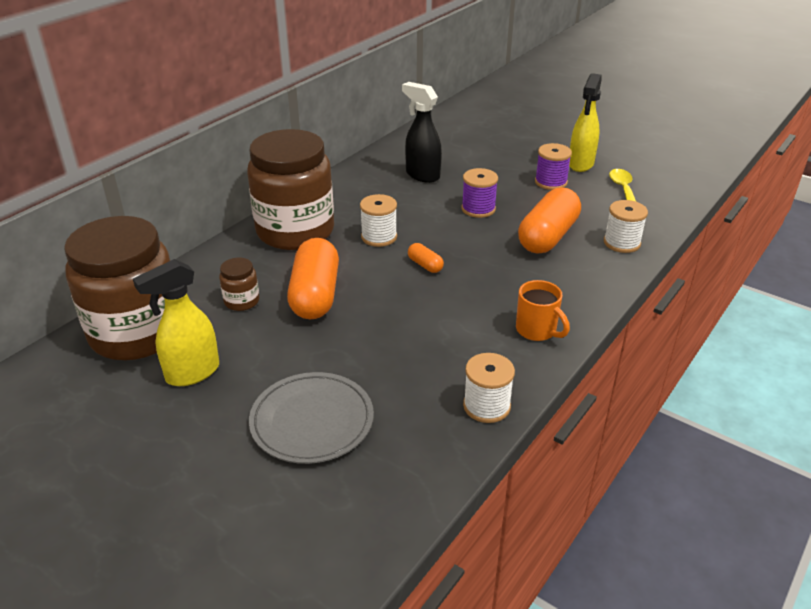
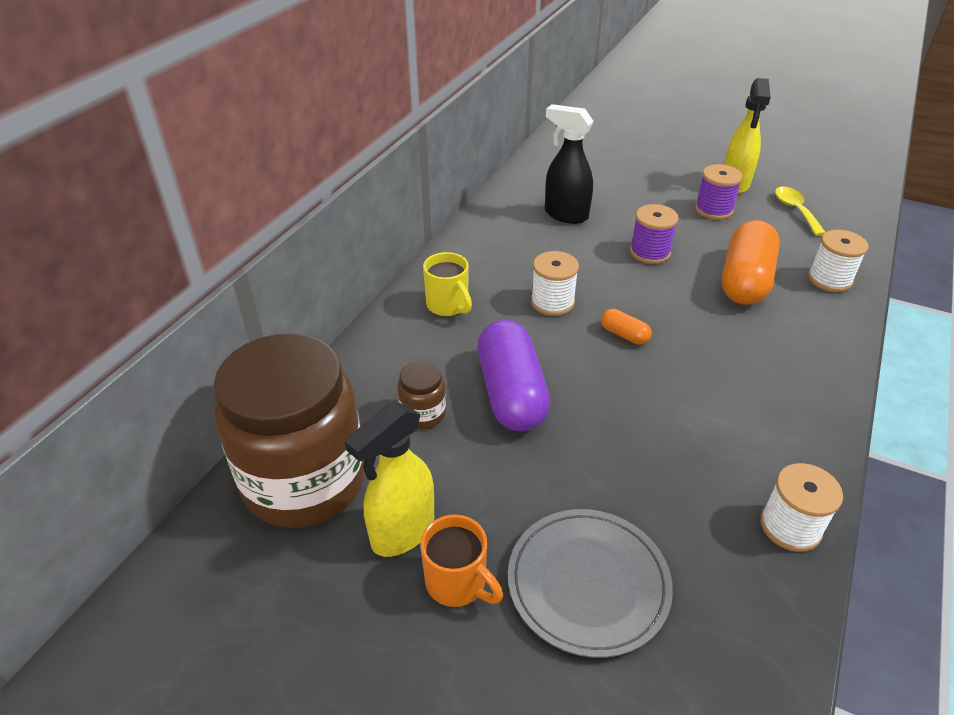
camera: 10 degrees left, 5 degrees up
brown jar [247,129,334,250] -> yellow mug [423,252,472,316]
orange capsule [287,238,339,319] -> purple capsule [477,320,550,431]
orange mug [516,280,570,341] -> orange mug moved to [420,514,503,607]

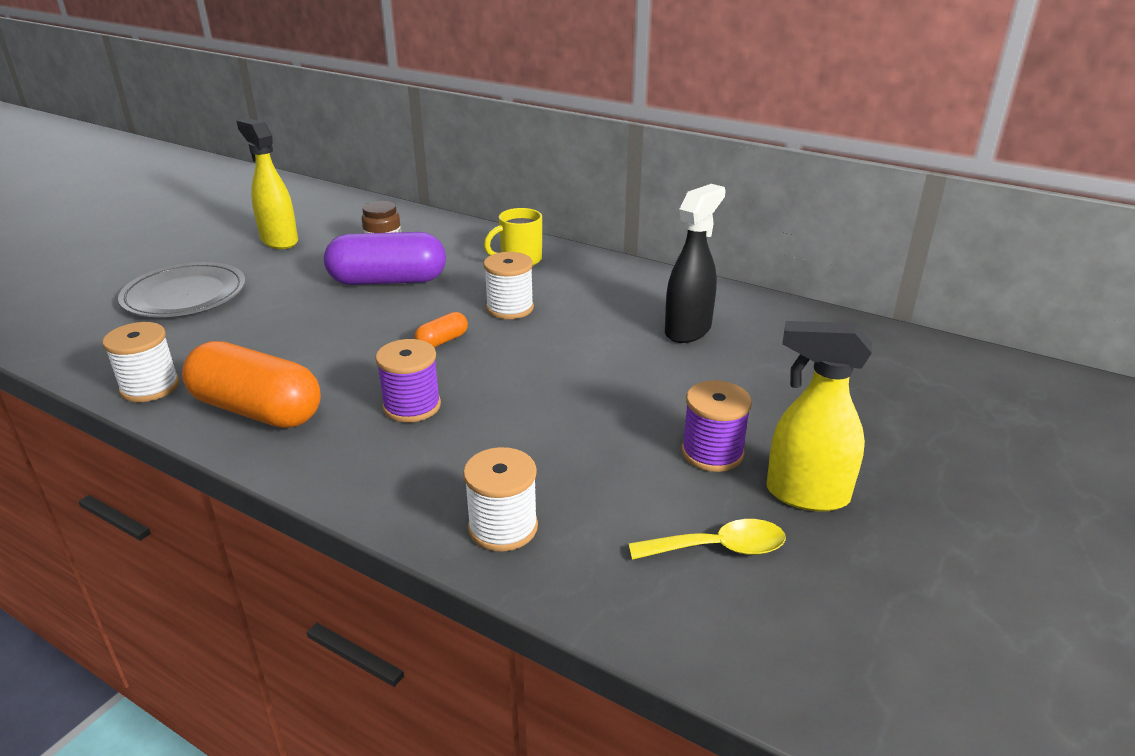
camera: 95 degrees right, 10 degrees down
brown jar [213,333,365,528] -> none
orange mug [420,514,503,607] -> none
purple spool [630,204,678,264] -> purple spool moved to [375,339,441,422]
orange capsule [722,220,780,305] -> orange capsule moved to [182,341,321,428]

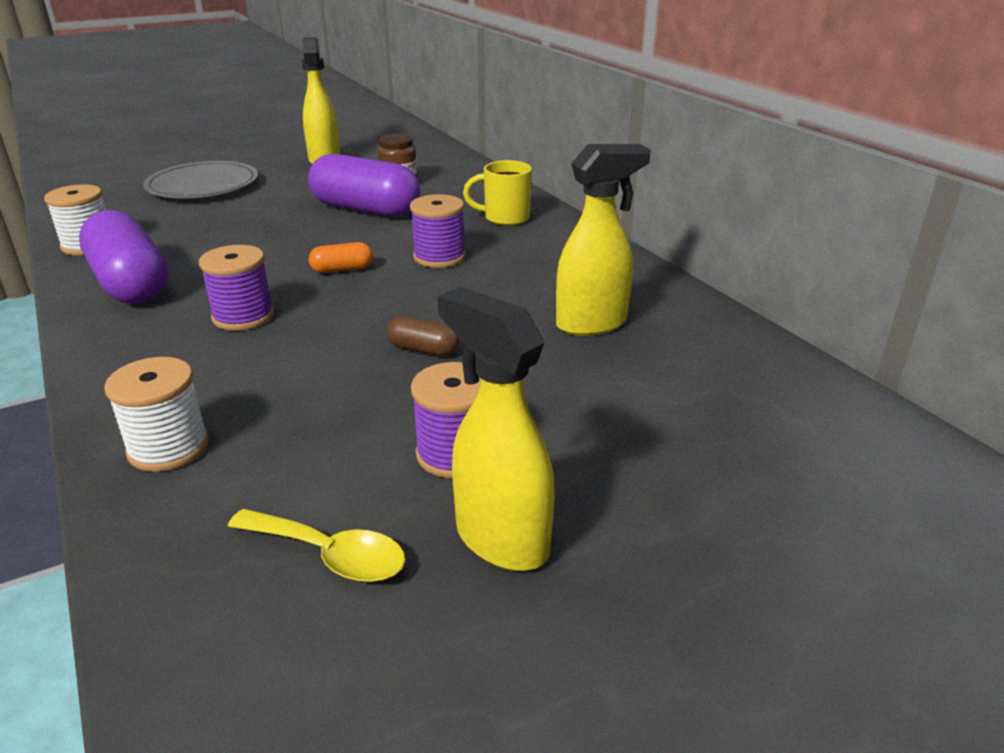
camera: 30 degrees right, 0 degrees up
orange capsule [182,341,321,428] -> purple capsule [79,210,168,304]
white spool [484,252,534,319] -> purple spool [410,194,466,268]
black spray bottle [665,184,726,343] -> yellow spray bottle [556,144,651,336]
none -> brown capsule [387,316,459,356]

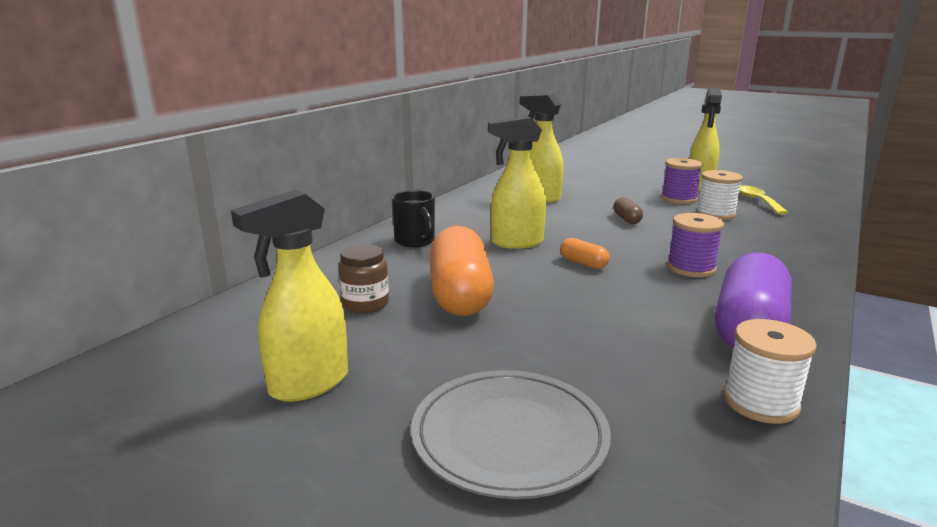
camera: 120 degrees left, 10 degrees down
white spool [104,357,209,472] -> white spool moved to [696,170,743,220]
purple capsule [308,154,420,217] -> orange capsule [430,226,494,316]
purple spool [410,194,466,268] -> yellow spray bottle [488,116,546,249]
yellow mug [463,160,532,226] -> black mug [392,190,435,247]

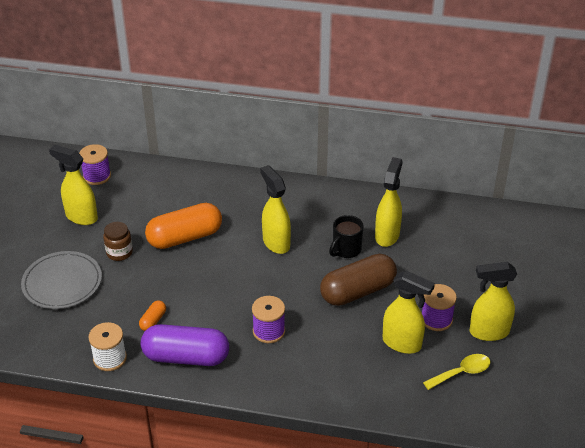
camera: 70 degrees right, 20 degrees up
brown jar [338,244,389,313] -> brown jar moved to [103,222,133,261]
black mug [392,190,435,247] -> black mug moved to [329,215,364,258]
orange capsule [560,238,610,269] -> orange capsule moved to [139,300,166,331]
brown capsule [613,197,643,224] -> brown capsule [320,254,397,306], size x2.25
white spool [696,170,743,220] -> yellow spray bottle [383,270,435,354]
none -> purple spool [79,144,111,185]

